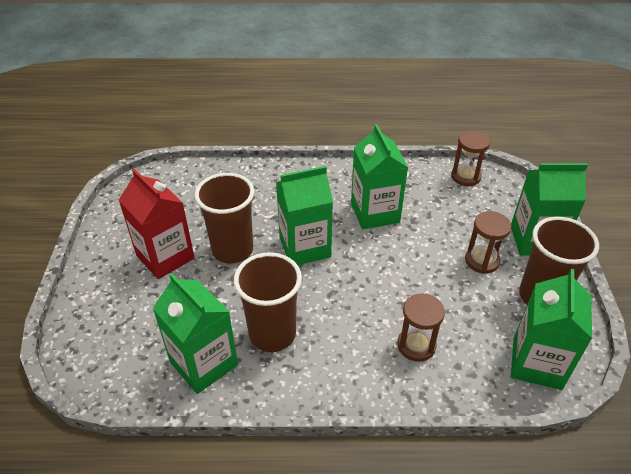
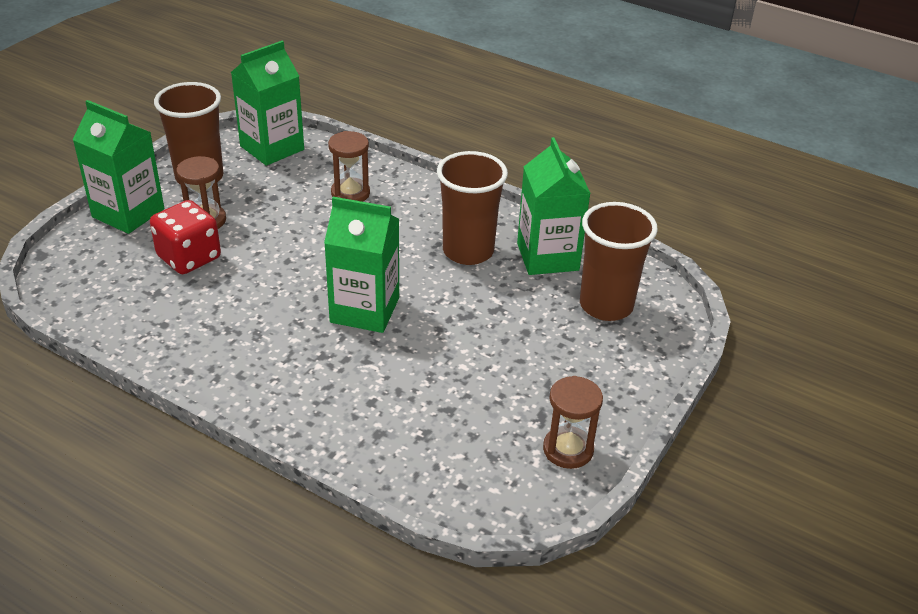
camera: 150 degrees left, 5 degrees down
red carton [119,169,195,279] -> none
brown cup [194,173,254,264] -> brown cup moved to [580,202,658,321]
green carton [351,124,408,229] -> none
brown hourglass [451,130,490,186] -> brown hourglass moved to [543,376,603,469]
none -> red dice [150,200,221,274]

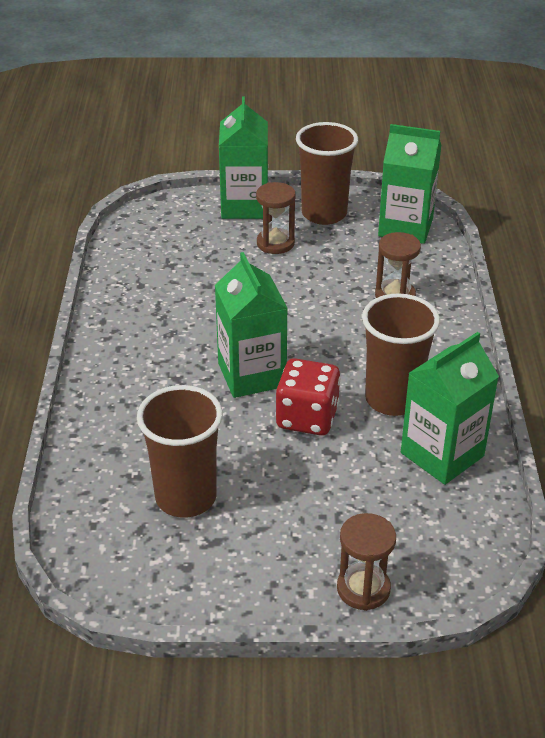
camera: 60 degrees right, 0 degrees up
red dice [150,200,221,274] -> red dice moved to [275,358,340,436]
brown hourglass [543,376,603,469] -> brown hourglass moved to [337,513,396,611]
brown cup [580,202,658,321] -> brown cup moved to [137,385,223,518]

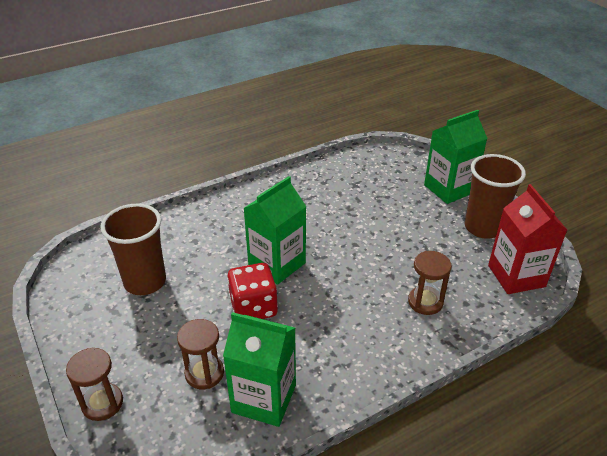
camera: 60 degrees right, 0 degrees up
brown hourglass [256,182,295,254] -> brown hourglass moved to [177,319,224,389]
brown cup [362,293,440,416] -> none
green carton [378,124,441,244] -> red carton [488,184,567,294]

